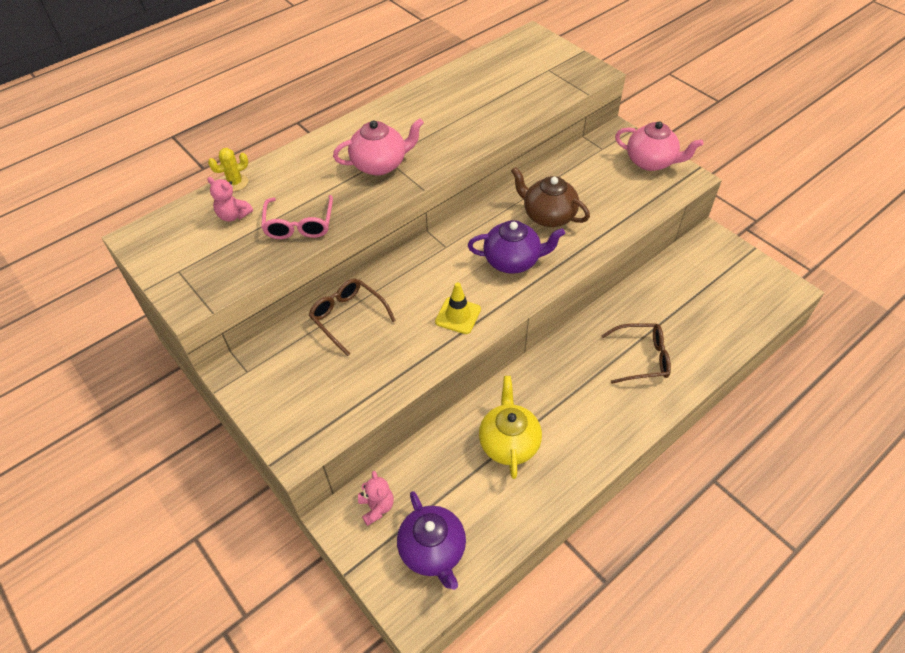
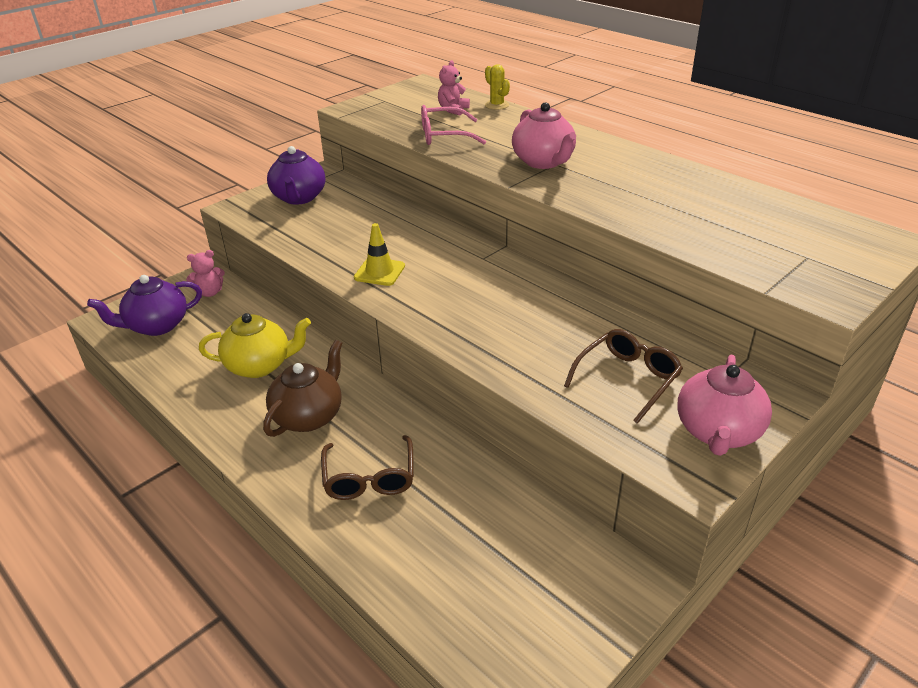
camera: 85 degrees right, 15 degrees down
brown glasses [309,279,396,356] -> brown glasses moved to [564,329,683,424]
purple teapot [468,220,565,274] -> purple teapot moved to [267,146,325,205]
brown teapot [511,167,590,227] -> brown teapot moved to [263,340,342,437]

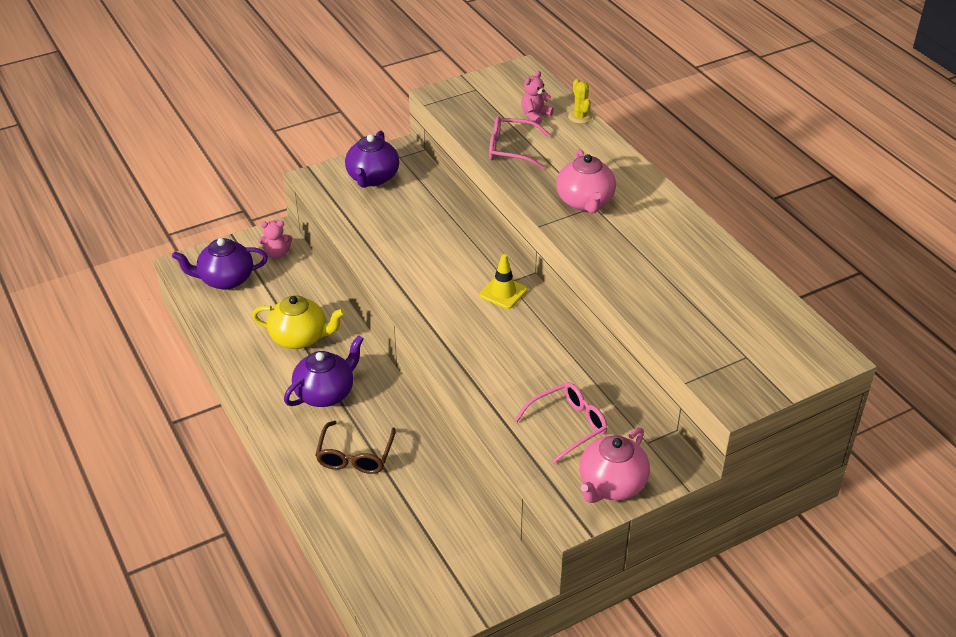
camera: 15 degrees right, 5 degrees up
brown teapot [263,340,342,437] -> purple teapot [284,335,364,407]
yellow traffic cone [354,223,405,286] -> yellow traffic cone moved to [479,254,527,309]
brown glasses [564,329,683,424] -> pink glasses [515,382,607,464]

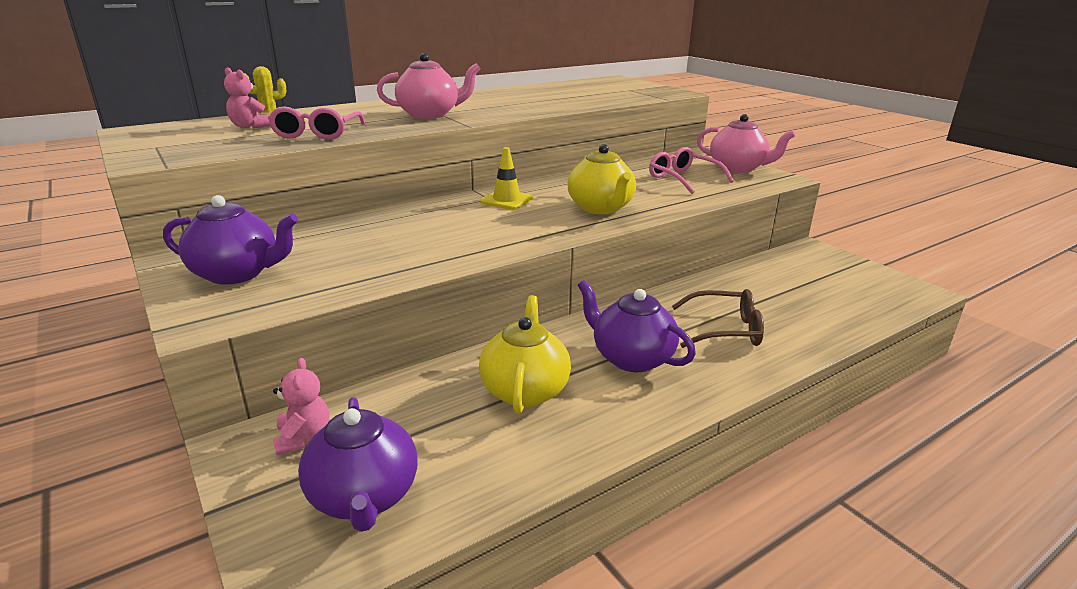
camera: 95 degrees left, 15 degrees down
none -> yellow teapot [568,144,636,214]

